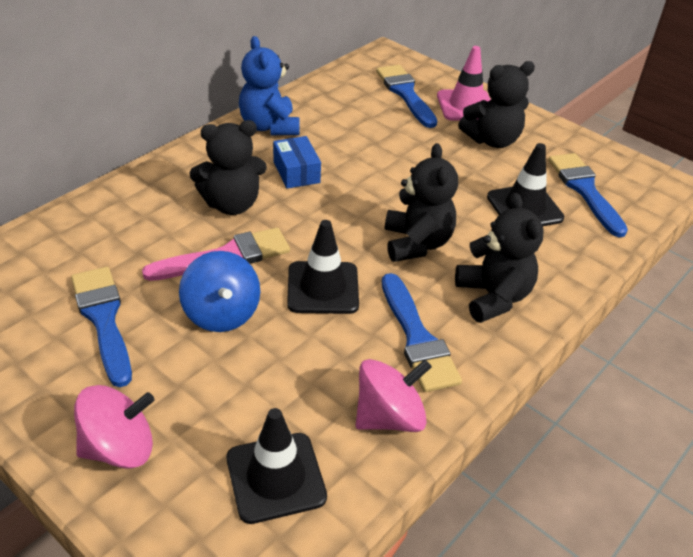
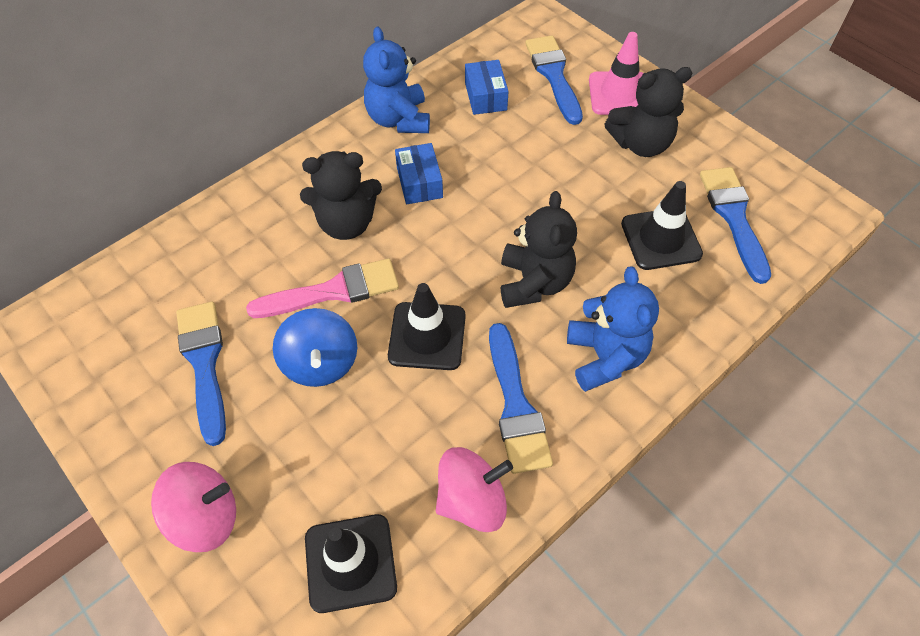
camera: 10 degrees right, 15 degrees up
black teddy bear [455,193,544,323] -> blue teddy bear [567,266,659,392]
none -> blue box [465,60,509,115]

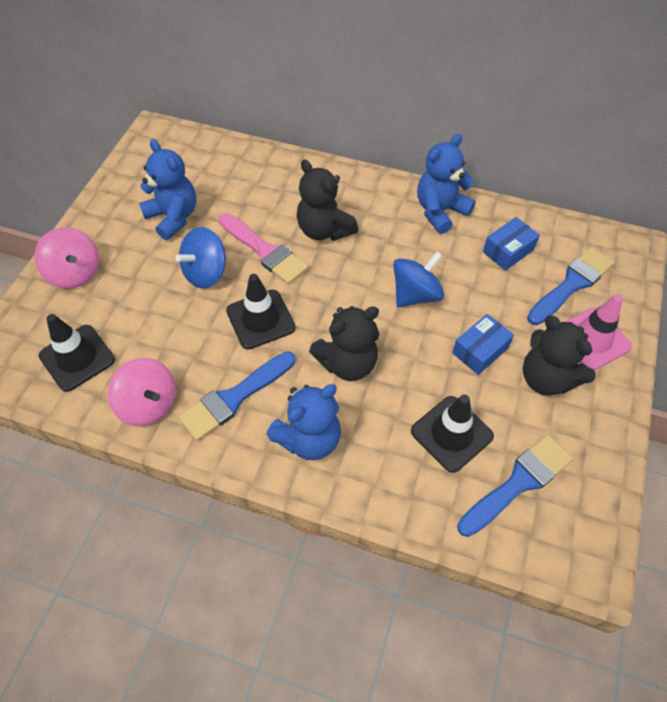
camera: 60 degrees right, 0 degrees up
blue brush [176,302,226,446] -> blue teddy bear [139,139,196,240]
blue box [395,143,443,204] -> blue box moved to [452,314,514,375]
none -> blue spinning top [393,252,444,307]

